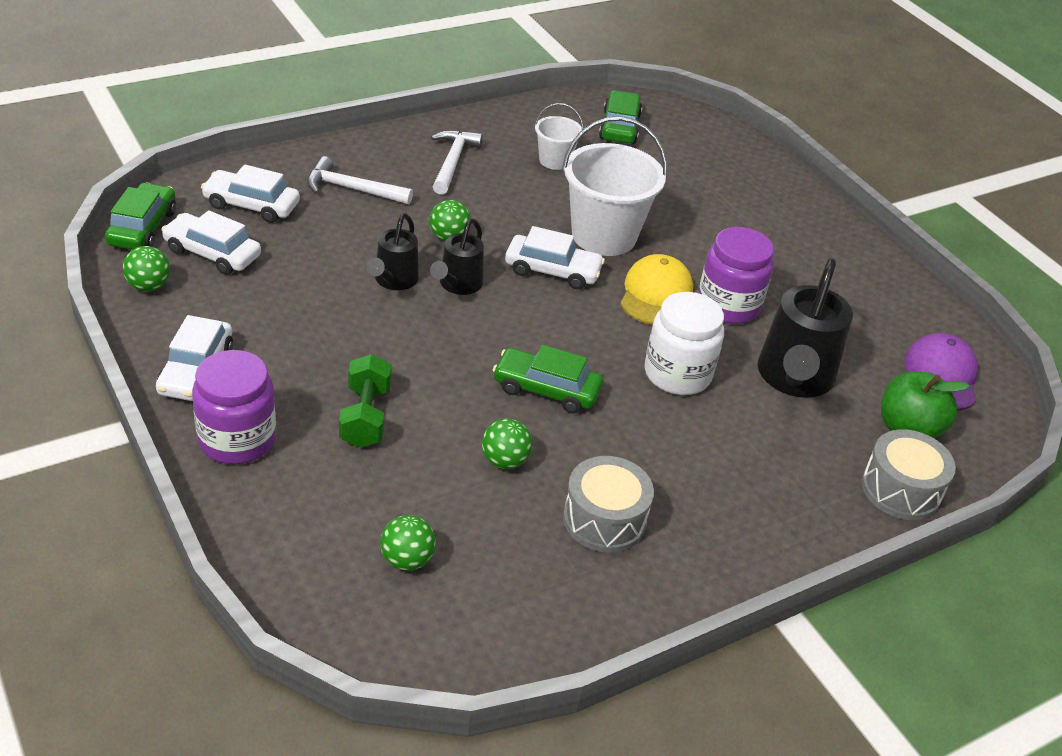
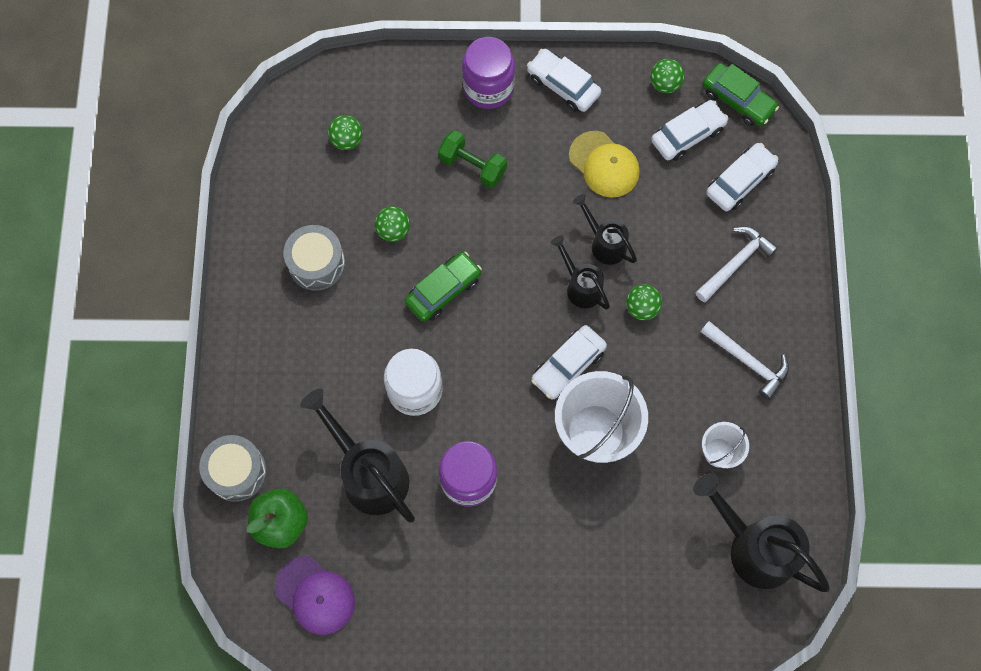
camera: 125 degrees right, 30 degrees up
green car [599,90,642,144] -> black watering can [693,473,830,592]
yellow cap [620,254,693,325] -> yellow cap moved to [569,131,640,198]

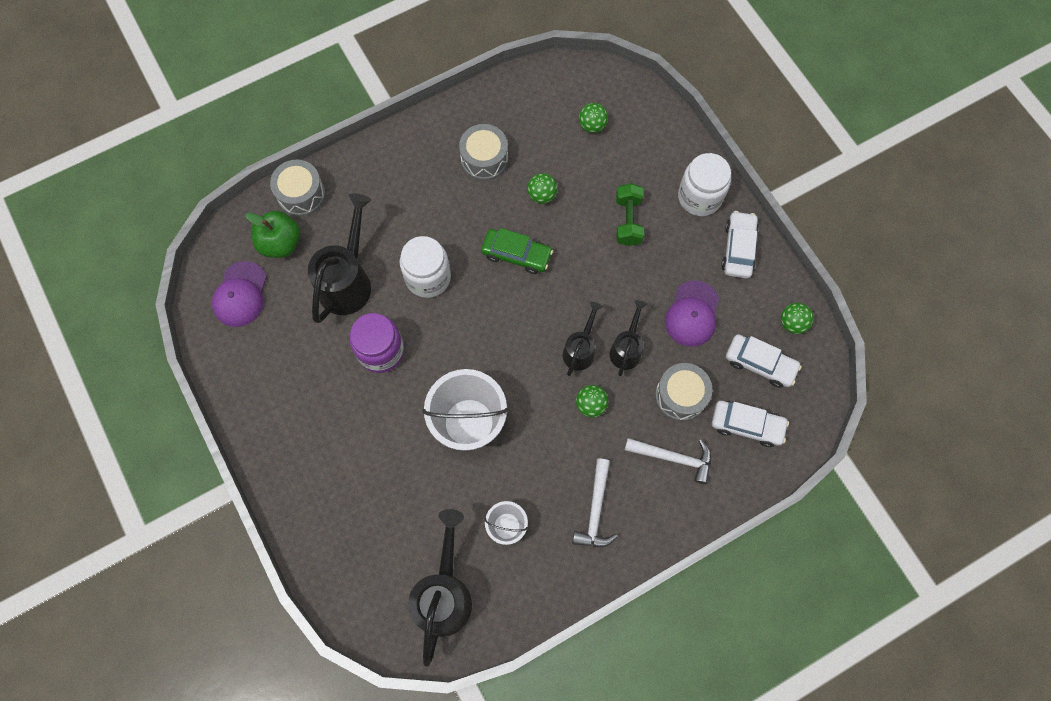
camera: 60 degrees right, 0 degrees up
purple jar [462,37,515,109] -> white jar [678,153,731,216]
white car [531,325,607,400] -> none
yellow cap [569,131,640,198] -> purple cap [665,280,719,347]
green car [702,63,779,126] -> none
none -> grey drum [655,363,712,421]

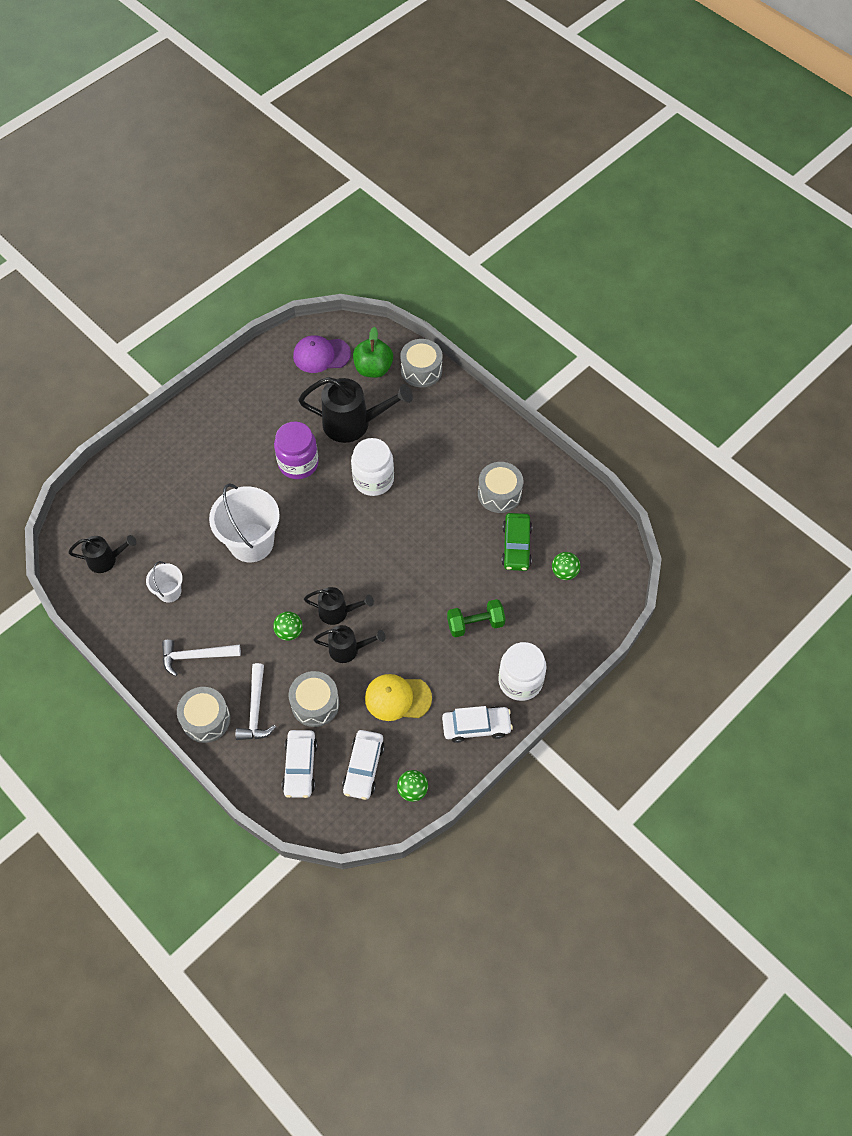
camera: 75 degrees right, 10 degrees down
black watering can [408,509,472,667] -> black watering can [69,535,137,573], size x0.57
green car [481,228,553,274] -> green car moved to [502,513,532,571]
green ball [527,173,557,204] -> none
purple cap [665,280,719,347] -> yellow cap [365,674,432,721]
none -> grey drum [177,687,230,743]

